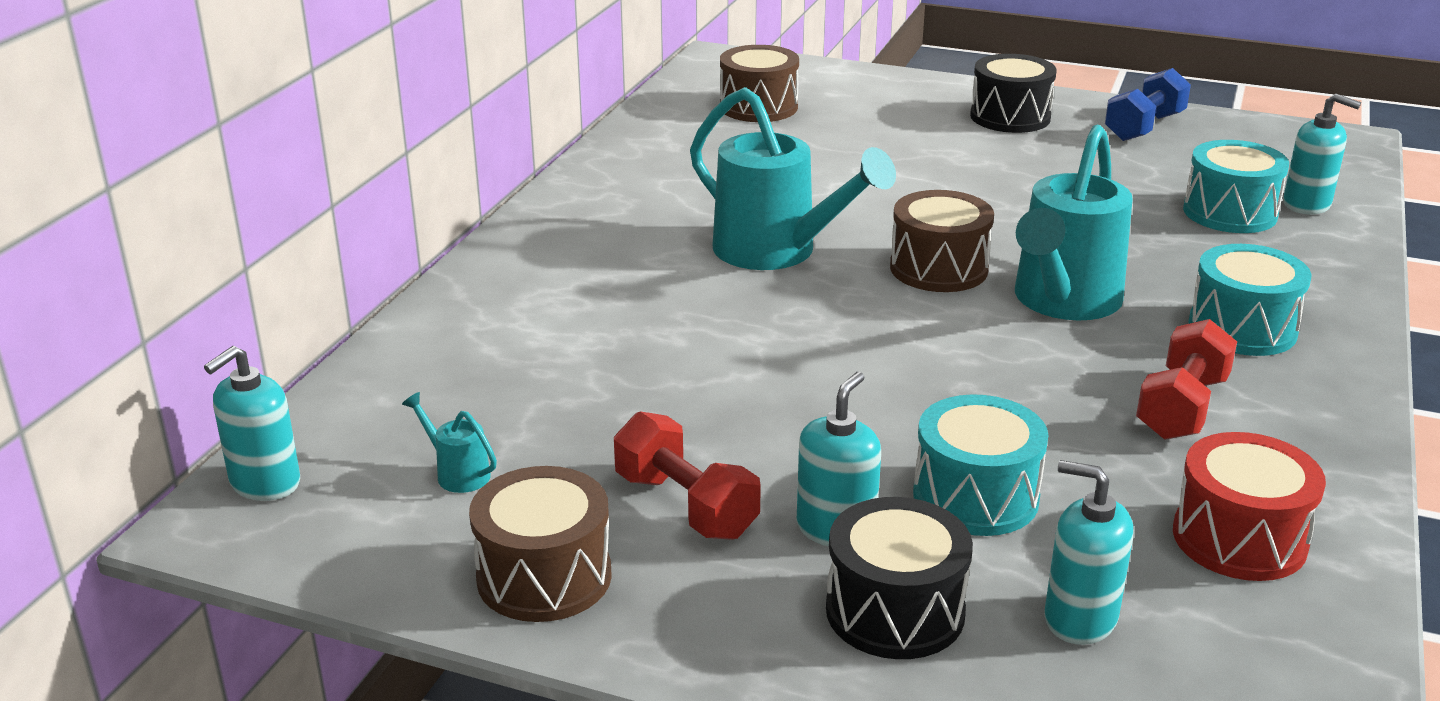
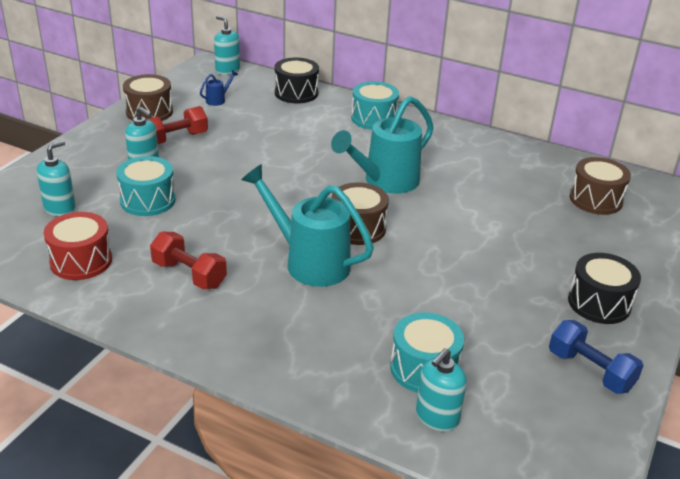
camera: 95 degrees right, 5 degrees up
turquoise watering can [402,392,497,493] -> blue watering can [200,70,238,106]
black drum [826,497,973,659] -> black drum moved to [275,58,319,103]
turquoise drum [1188,244,1311,356] -> turquoise drum moved to [351,81,399,130]

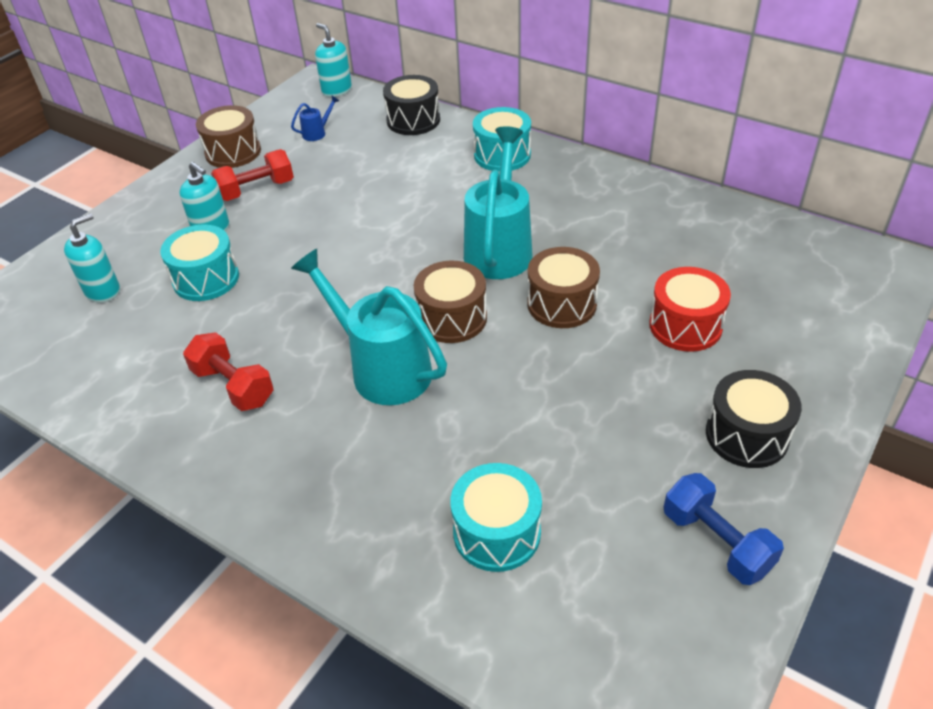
camera: 10 degrees right, 10 degrees up
red drum [44,212,112,280] -> red drum moved to [649,267,731,352]
turquoise watering can [331,96,434,194] -> turquoise watering can turned 135 degrees clockwise [464,126,532,279]
turquoise soap dispenser [416,348,467,432] -> none
brown drum [569,157,631,215] -> brown drum moved to [527,247,600,328]

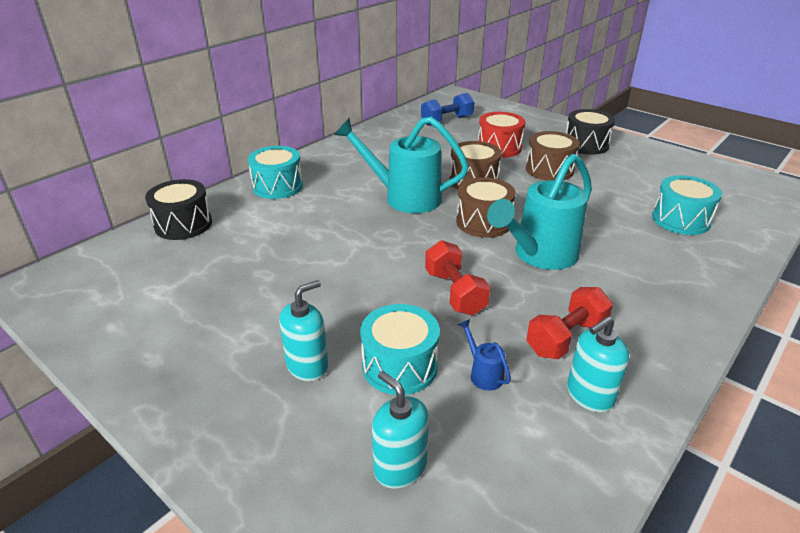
camera: 85 degrees left, 10 degrees down
brown drum [196,105,261,168] -> brown drum moved to [526,131,580,180]
red dumbbell [211,149,294,201] -> red dumbbell moved to [425,240,490,315]
blue watering can [291,96,339,141] -> blue watering can moved to [458,319,511,391]
turquoise soap dispenser [315,23,352,97] -> turquoise soap dispenser moved to [567,316,629,412]
blue dumbbell [664,473,784,585] -> blue dumbbell moved to [421,93,474,125]

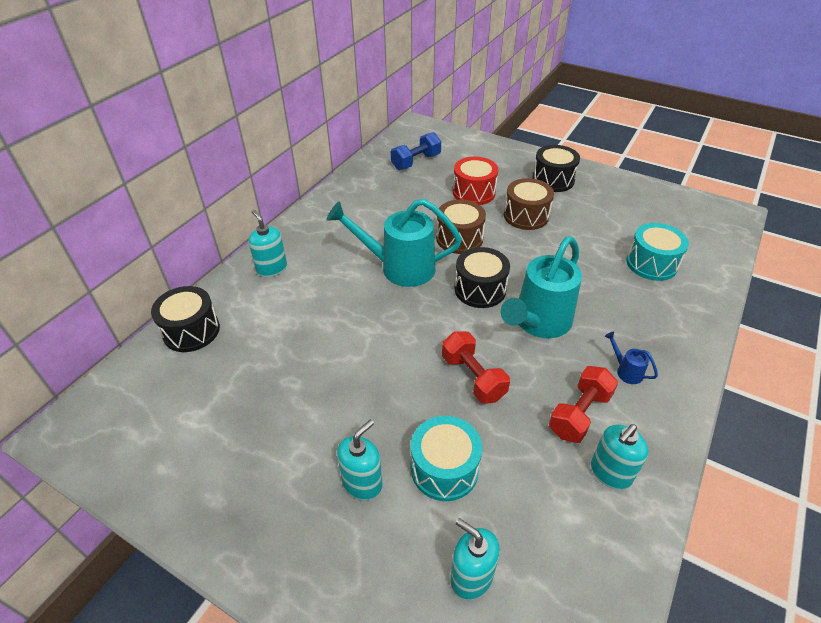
camera: 10 degrees left, 10 degrees up
turquoise drum [248,146,303,199] -> turquoise soap dispenser [249,210,287,277]
brown drum [456,177,516,238] -> black drum [455,247,510,308]
blue watering can [458,319,511,391] -> blue watering can moved to [604,331,658,384]

